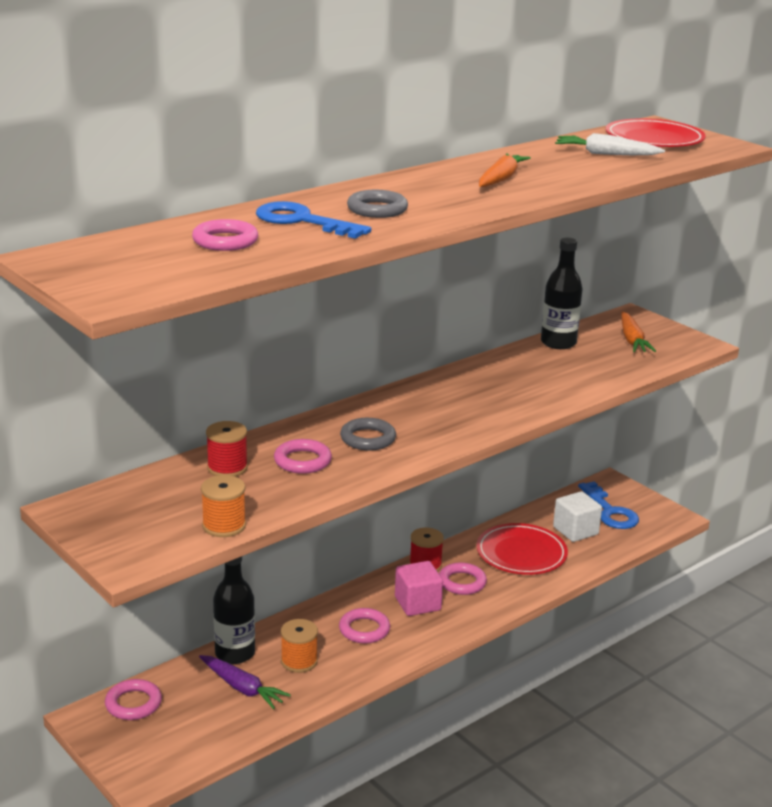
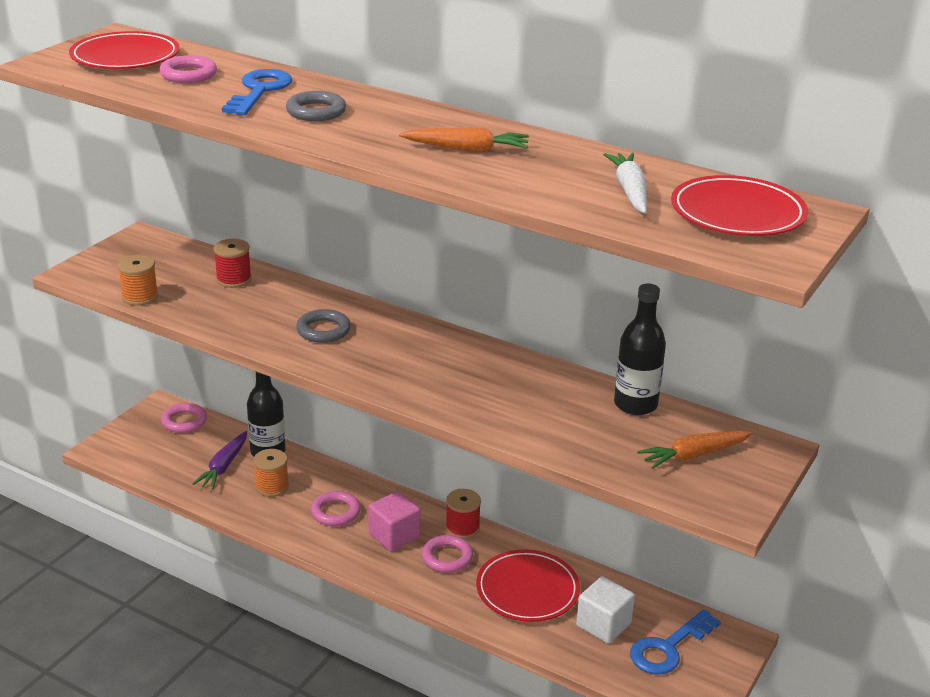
camera: 70 degrees right, 5 degrees up
pink ring [274,439,332,474] -> none
none -> red plate [69,31,180,69]

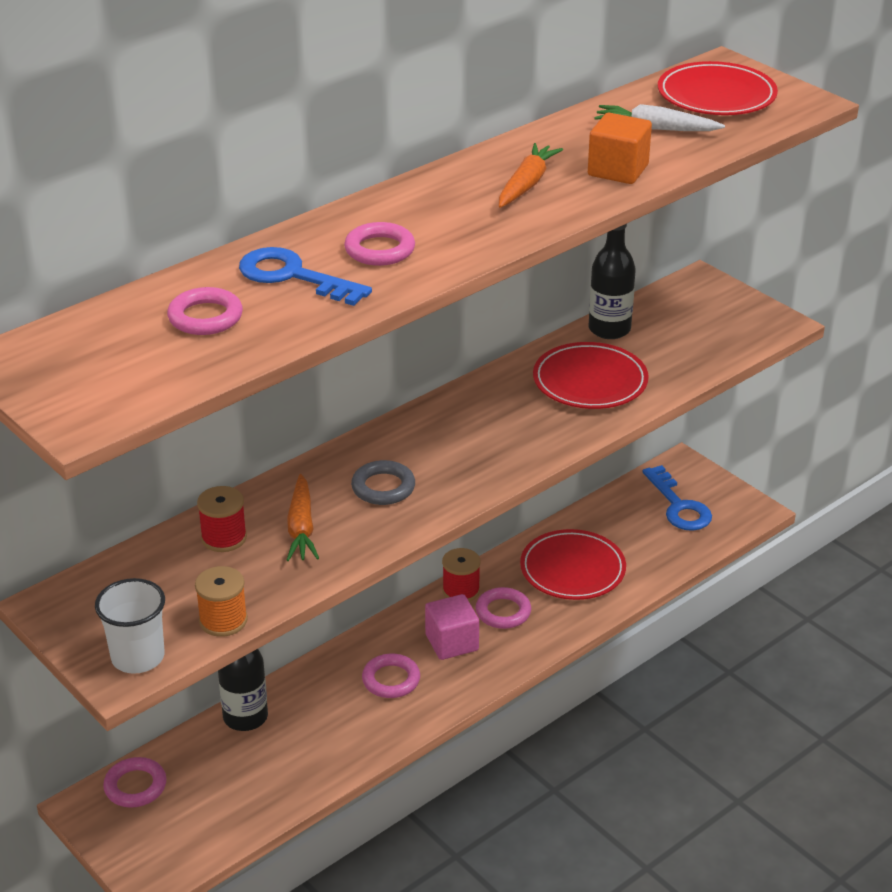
camera: 70 degrees left, 5 degrees up
red plate [69,31,180,69] -> red plate moved to [533,342,649,409]
purple carrot [192,431,247,489] -> none
orange spool [253,449,289,497] -> none
grey ring [286,91,346,121] -> pink ring [344,222,415,266]
white cube [576,576,635,644] -> none
orange carrot [637,431,753,469] -> orange carrot moved to [287,474,319,561]
none -> white cup [95,578,165,674]
none -> orange cube [588,113,652,184]

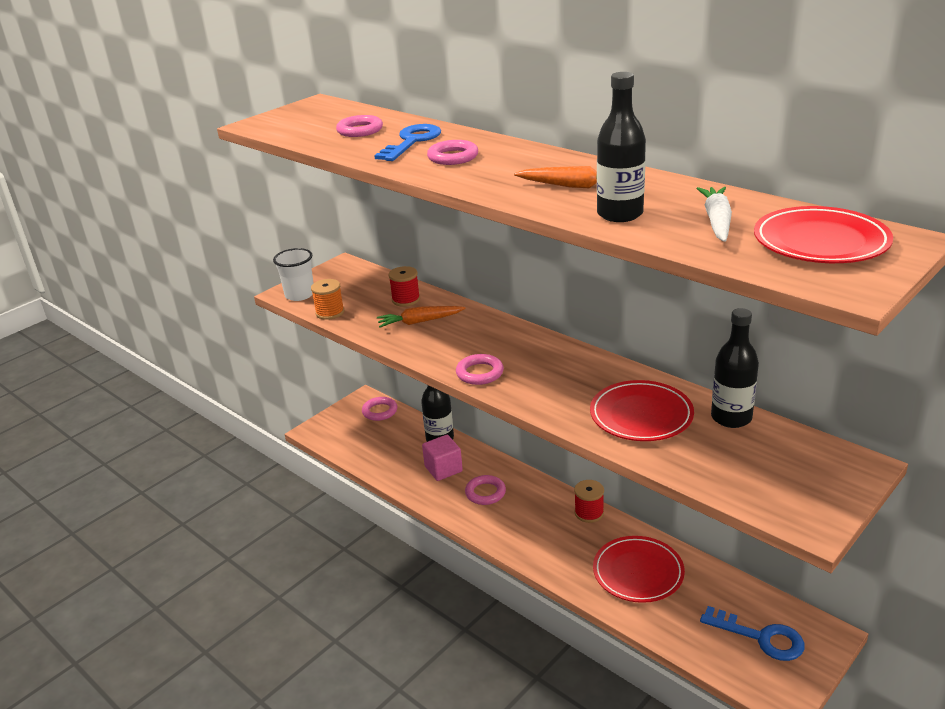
camera: 85 degrees right, 5 degrees down
grey ring [351,460,415,505] -> none
pink cube [425,594,479,660] -> pink cube moved to [422,435,463,481]
pink ring [475,587,531,629] -> pink ring moved to [456,354,504,385]
orange cube [588,113,652,184] -> black bottle [597,72,646,222]
blue key [642,465,712,531] -> blue key turned 120 degrees counterclockwise [700,606,804,661]

